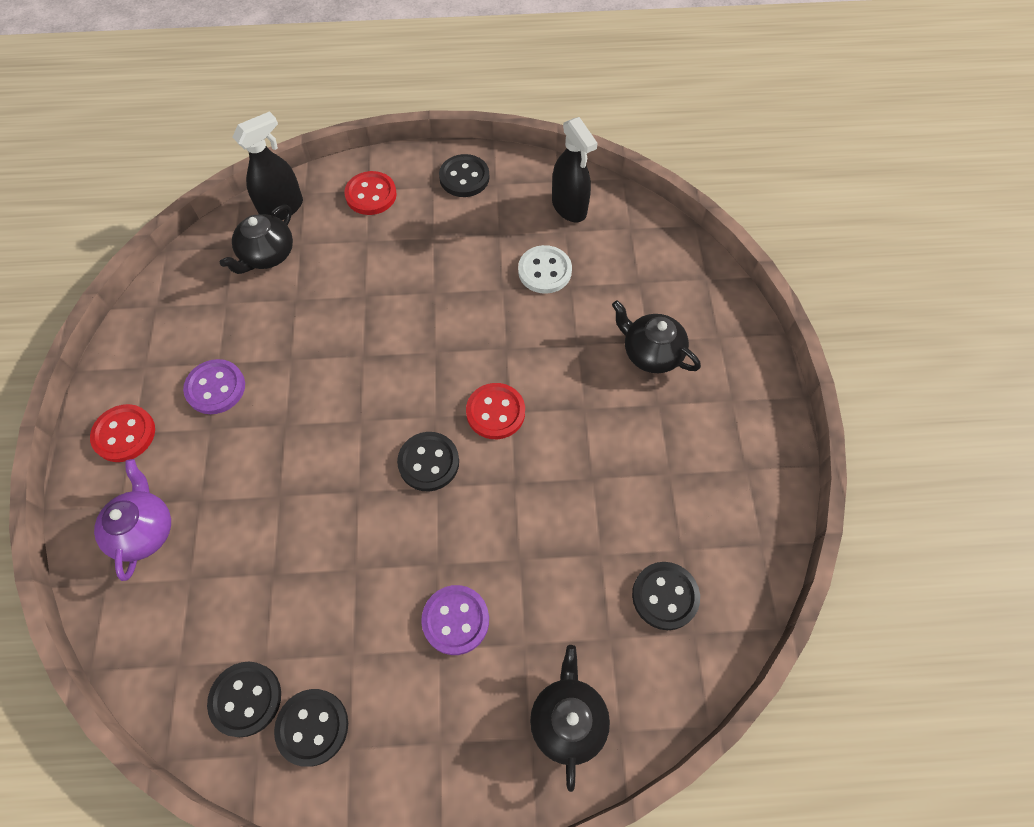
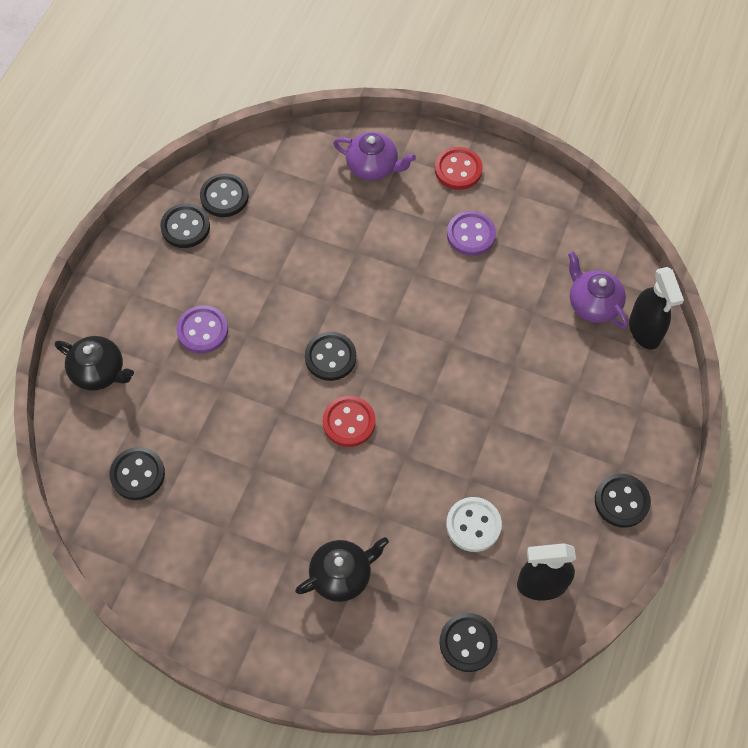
camera: 115 degrees right, 0 degrees up
black teapot [220,205,293,274] -> purple teapot [568,251,628,329]
red button [344,171,397,215] -> none
none -> black button [439,613,498,672]

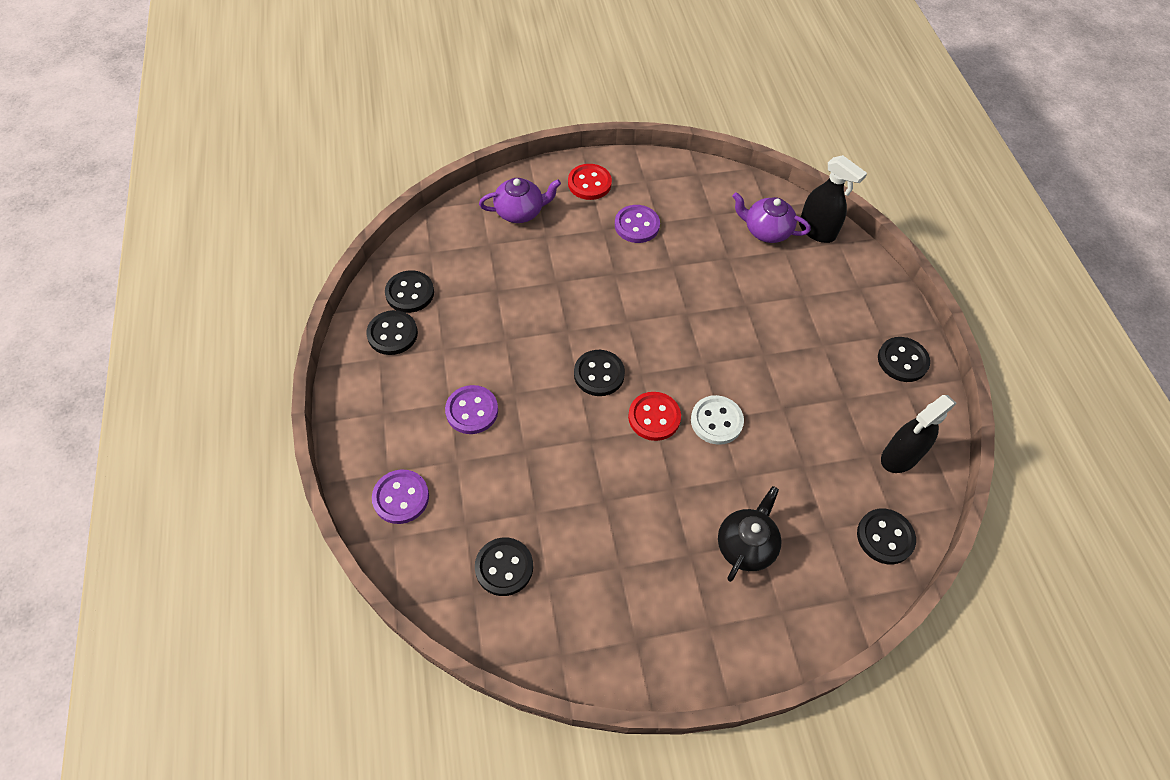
camera: 35 degrees left, 5 degrees down
black teapot [55,336,134,391] -> purple button [372,470,429,524]
white button [446,497,502,552] -> white button moved to [691,395,744,445]

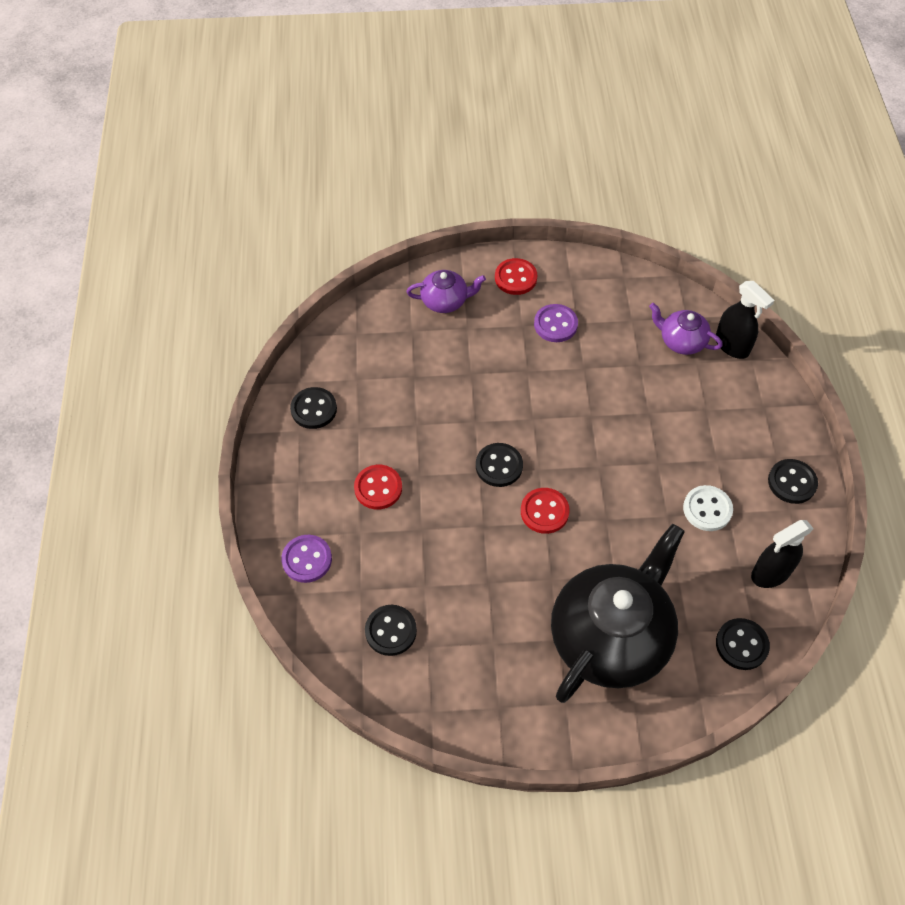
camera: 10 degrees right, 0 degrees up
black button [385,270,434,313] -> none
purple button [445,385,498,434] -> red button [354,465,402,510]
white button [691,395,744,445] -> white button moved to [683,485,733,531]
black teapot [718,486,782,582] -> black teapot [551,524,685,703], size x2.17

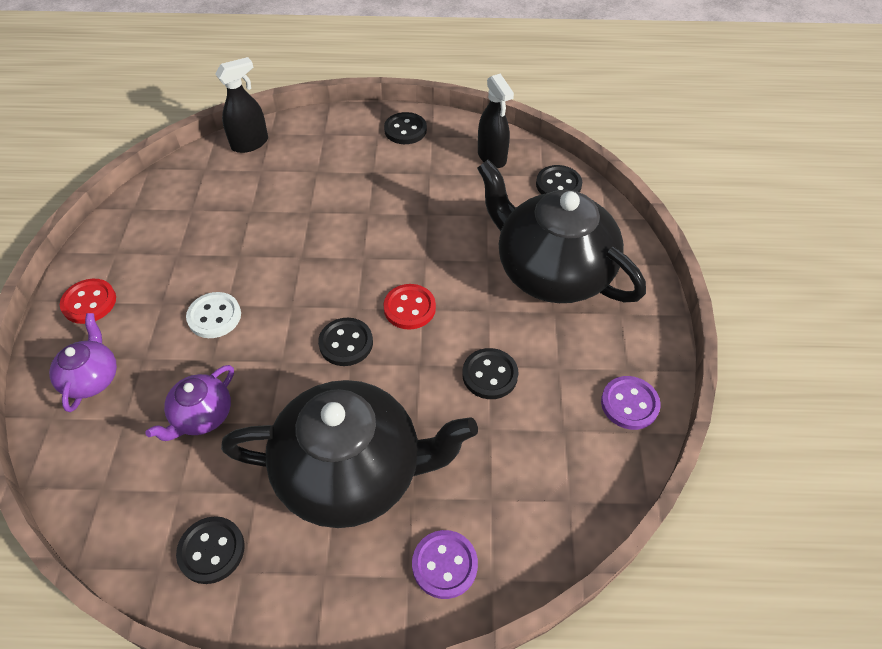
camera: 85 degrees left, 5 degrees down
red button [354,465,402,510] -> black teapot [221,380,478,528]
black button [365,605,417,656] -> black button moved to [462,348,519,399]
purple button [534,304,578,342] -> purple button moved to [601,376,660,430]
purple teapot [649,303,723,355] -> purple teapot moved to [146,365,234,441]
white button [683,485,733,531] -> white button moved to [186,292,241,338]

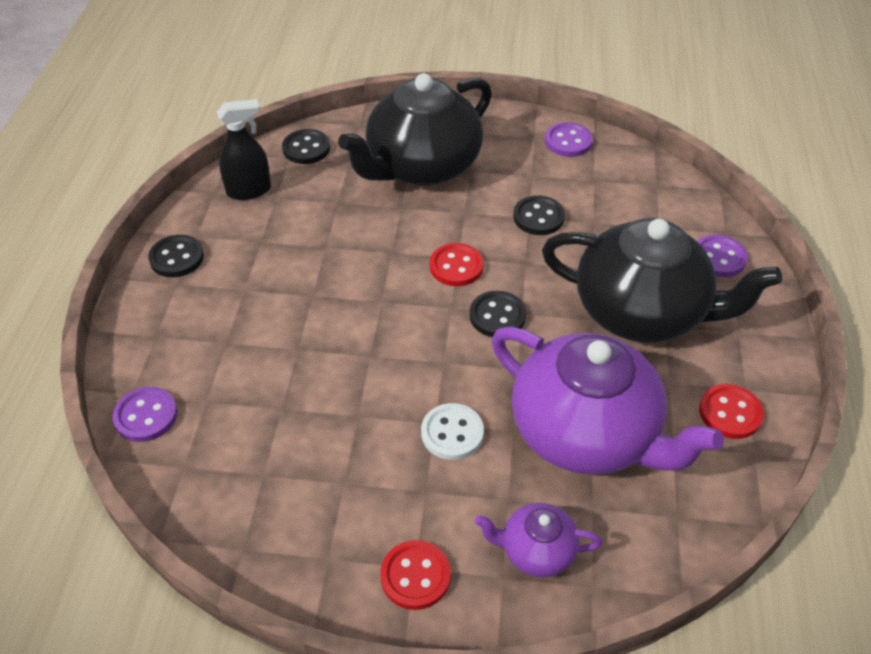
camera: 85 degrees left, 5 degrees down
purple teapot [146,365,234,441] -> purple teapot [492,327,724,475], size x2.17
black button [176,516,245,584] -> red button [699,384,764,439]
black spray bottle [215,57,268,153] -> purple button [113,387,177,442]
black teapot [221,380,478,528] -> black teapot turned 105 degrees clockwise [542,218,782,343]

